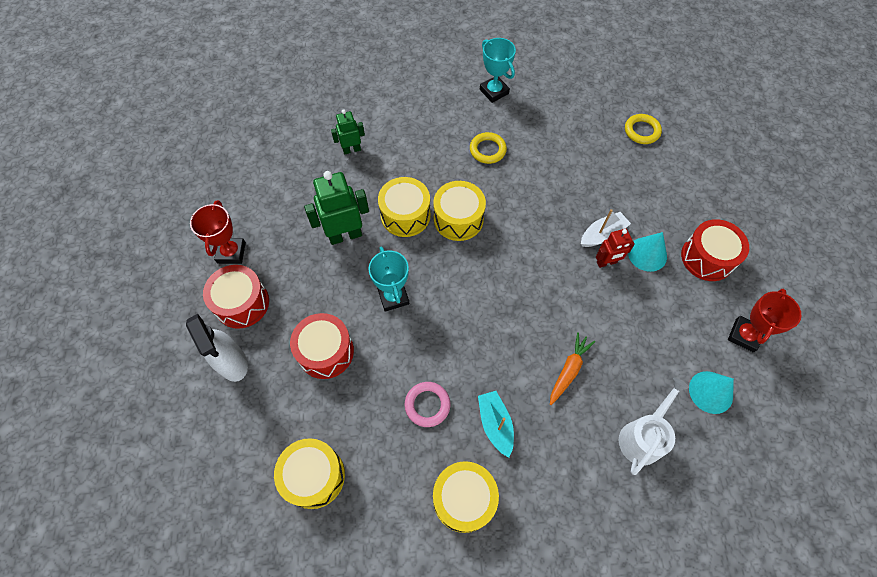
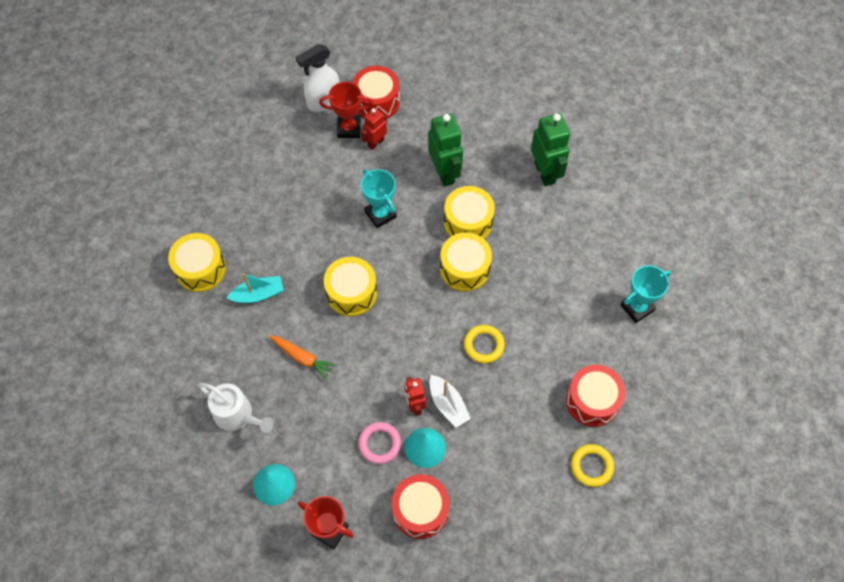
camera: 90 degrees right, 0 degrees up
red trophy [190,200,246,264] -> red trophy moved to [319,82,373,138]
yellow drum [274,438,345,509] -> yellow drum moved to [324,257,377,316]
red drum [290,313,354,379] -> red drum moved to [566,365,626,427]
green robot [331,109,365,155] -> green robot [531,113,570,186], size x1.70
turquoise trophy [368,247,409,312] -> turquoise trophy turned 75 degrees clockwise [361,169,397,228]
pink ring [405,382,450,427] -> pink ring moved to [358,422,401,464]
yellow ring [470,132,507,164] -> yellow ring moved to [464,325,505,363]
none -> red robot [361,108,387,150]

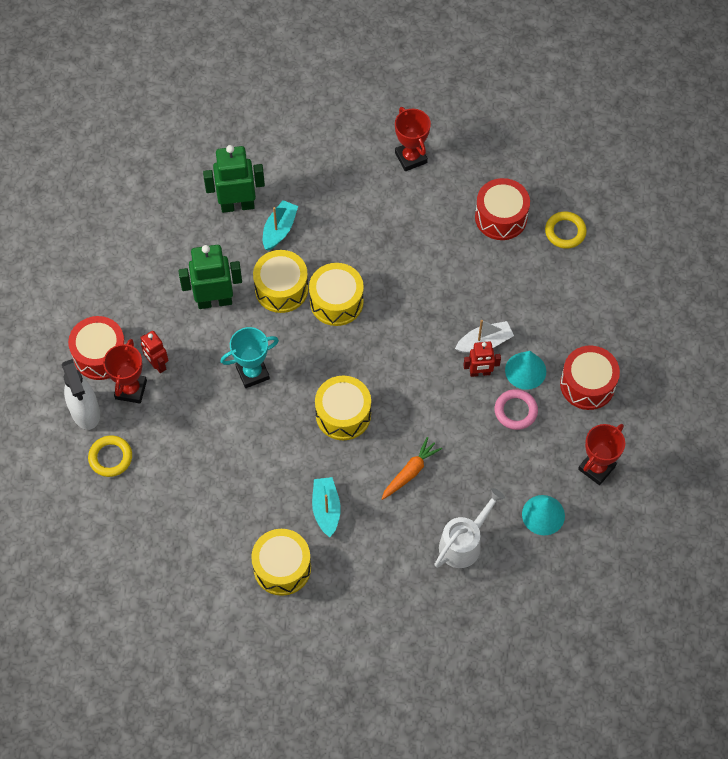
camera: 80 degrees left, 0 degrees up
yellow ring [464,325,505,363] -> yellow ring moved to [88,435,132,477]
turquoise trophy [620,265,671,323] -> red trophy [395,107,431,171]
none -> turquoise boat [263,200,298,251]

